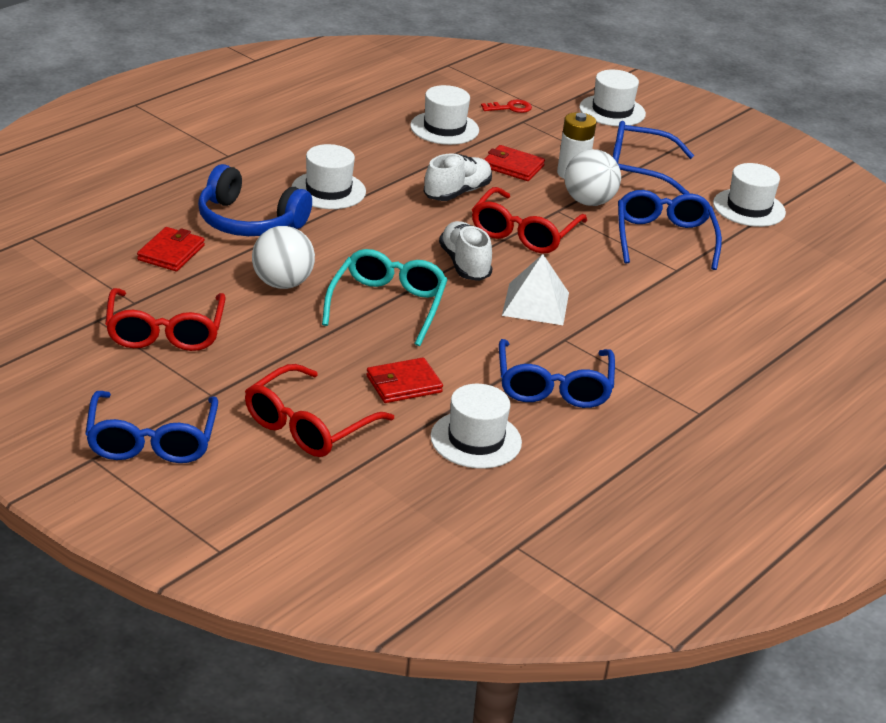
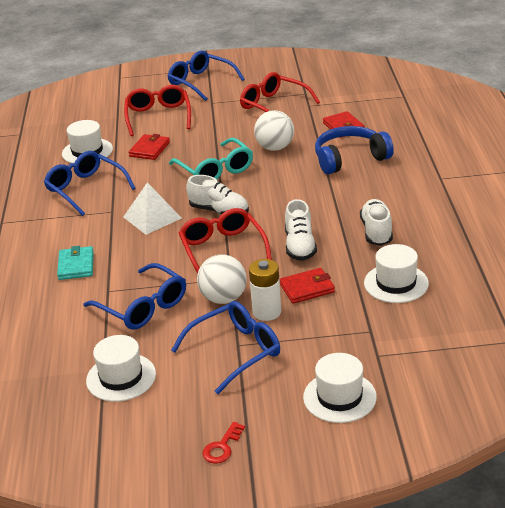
camera: 140 degrees right, 0 degrees up
white hat [292,144,366,209] -> none
red key [481,100,532,113] -> red key moved to [202,422,245,464]
none -> turquoise wallet [57,246,94,280]
none -> white shoe [360,199,393,246]

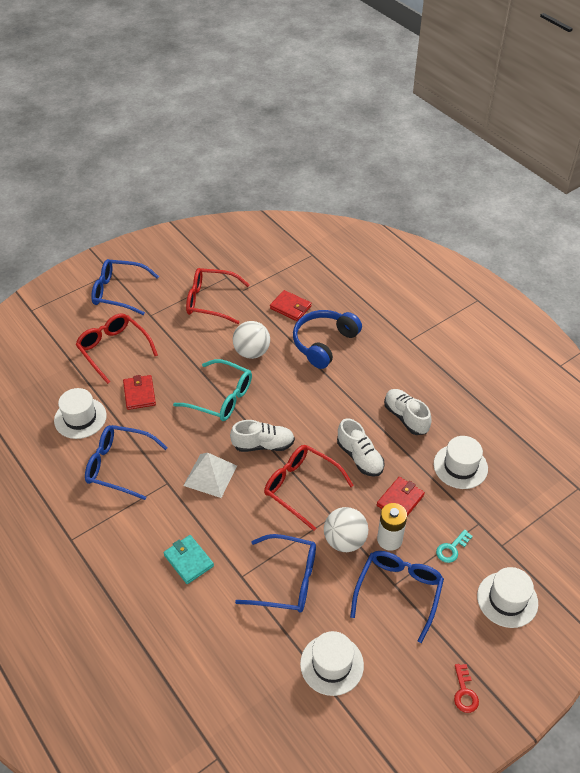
camera: 35 degrees left, 15 degrees up
none -> turquoise key [436,529,473,563]

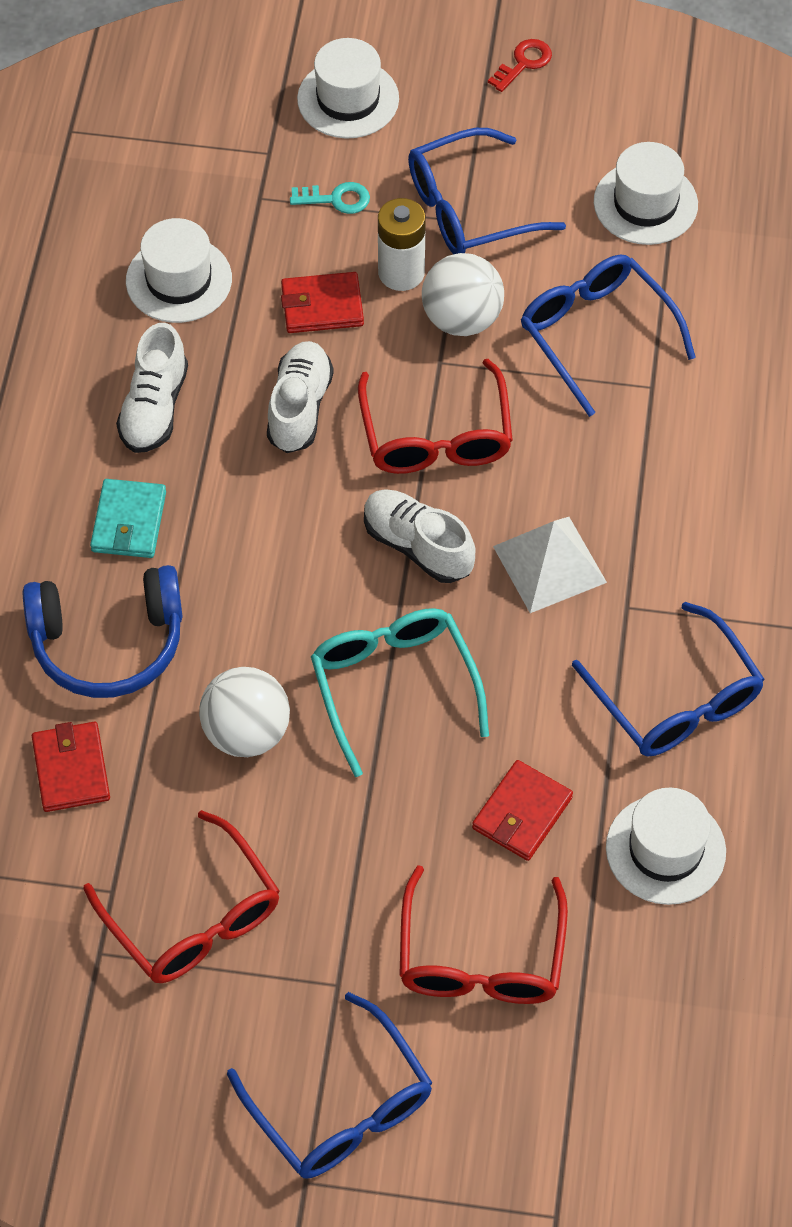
camera: 135 degrees left, 10 degrees up
turquoise wallet [163,535,214,584] -> turquoise wallet moved to [90,479,166,558]

